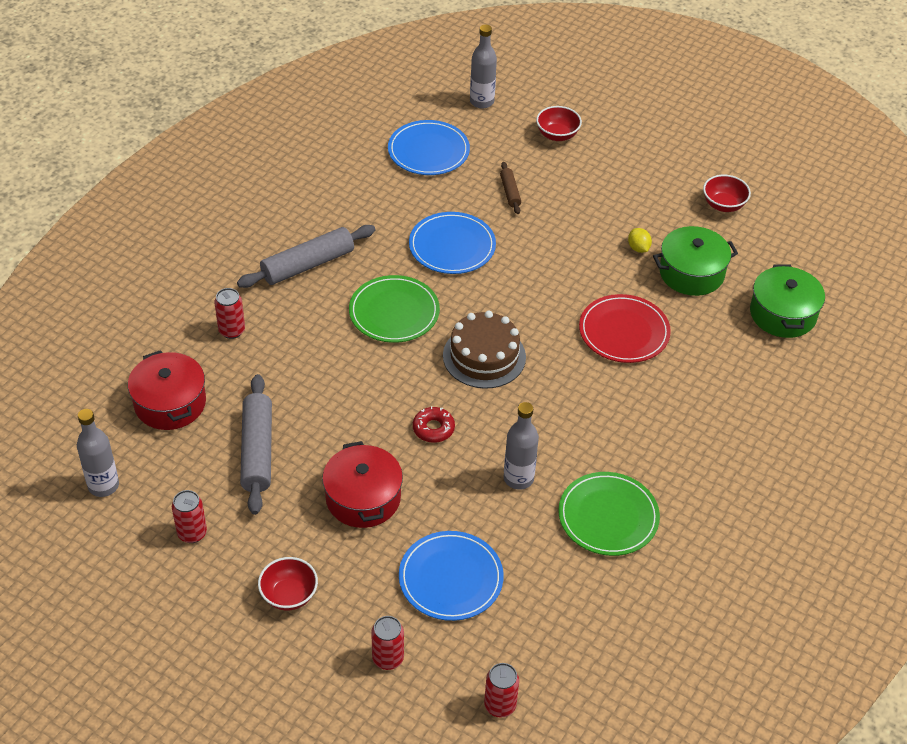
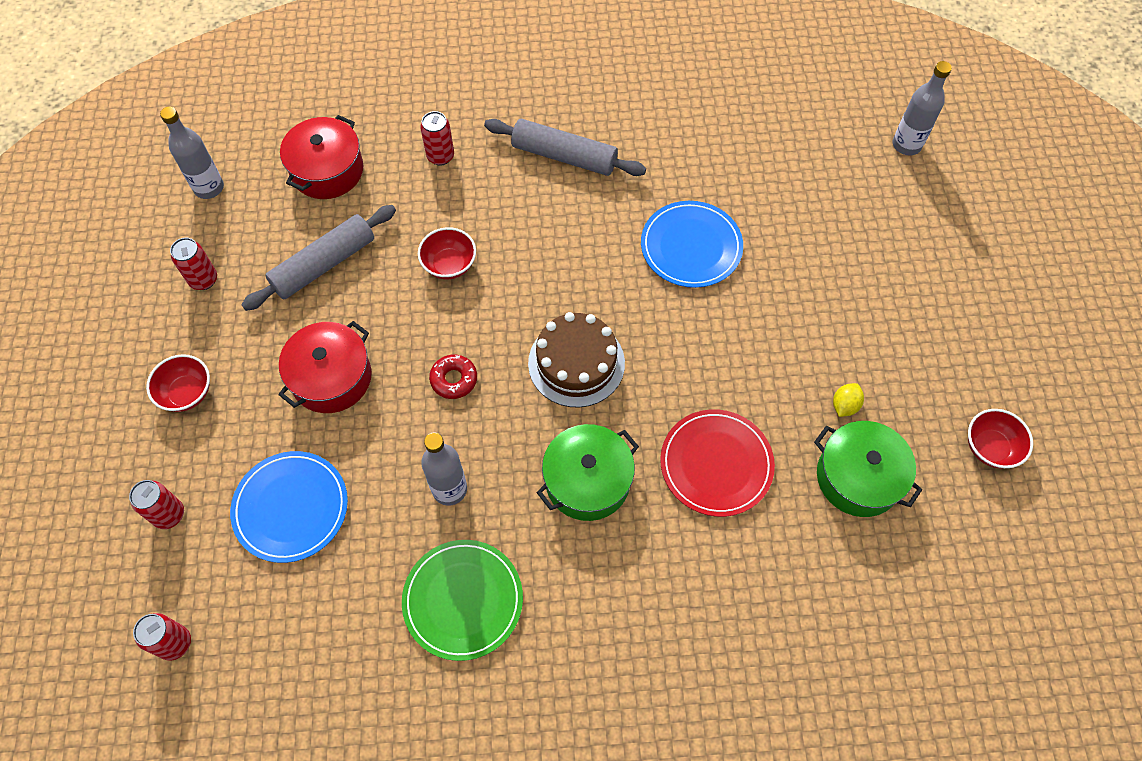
camera: 55 degrees right, 15 degrees up
green plate [349,275,440,343] -> none
blue plate [388,120,470,175] -> none
brown rolling pin [500,162,521,214] -> none
red bowl [536,106,582,141] -> red bowl moved to [418,227,476,279]
green pot [750,264,825,338] -> green pot moved to [537,424,639,521]

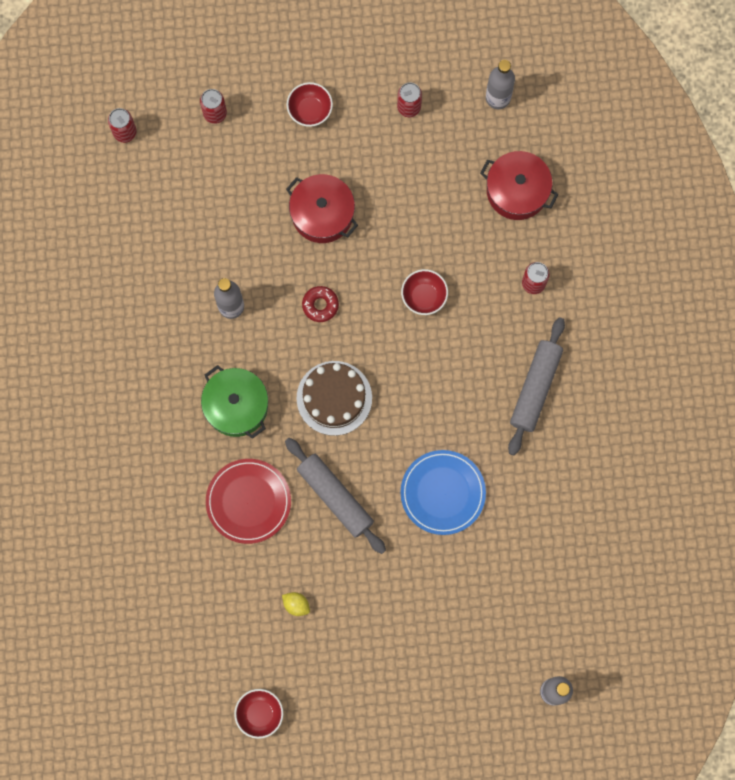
camera: 90 degrees right, 15 degrees up
blue plate [230,451,348,563] -> none
grey rolling pin [242,205,396,311] -> grey rolling pin moved to [285,438,386,554]
green plate [402,540,523,661] -> none
green pot [814,421,922,517] -> none

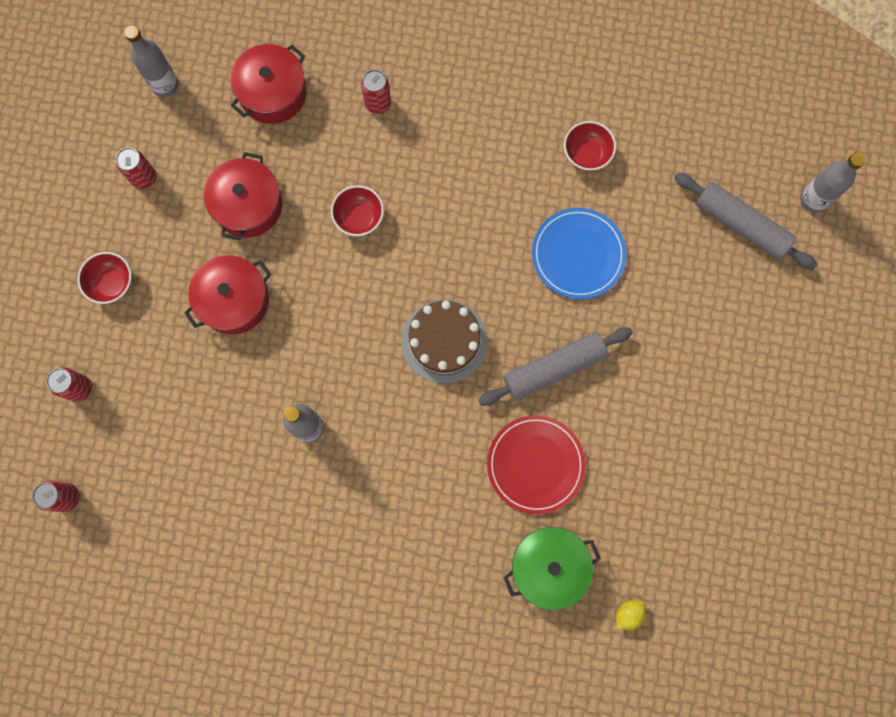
camera: 75 degrees left, 0 degrees up
green pot [201,365,268,439] -> green pot moved to [503,527,601,610]
red bowl [234,689,283,739] -> red bowl moved to [564,121,616,171]
yellow lemon [282,592,310,616] -> yellow lemon moved to [616,600,646,630]
red donut [302,286,339,322] -> none
grey rolling pin [508,317,565,455] -> grey rolling pin moved to [674,172,818,270]
none -> red pot [204,152,282,240]

